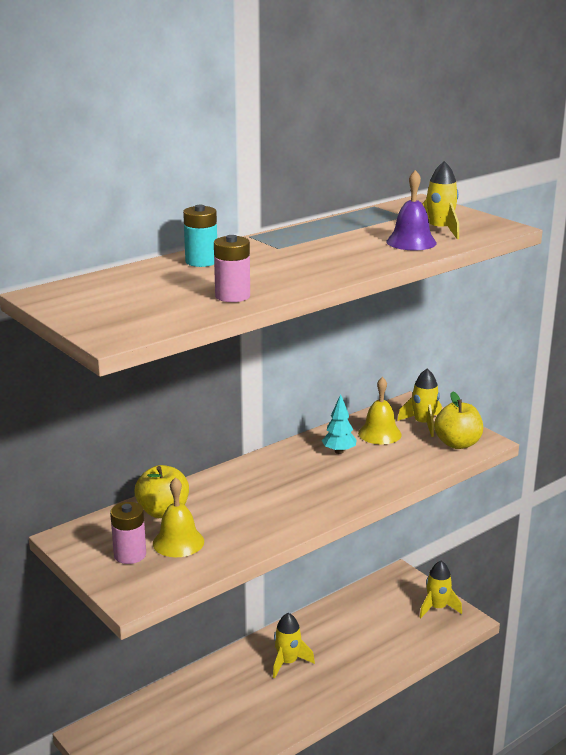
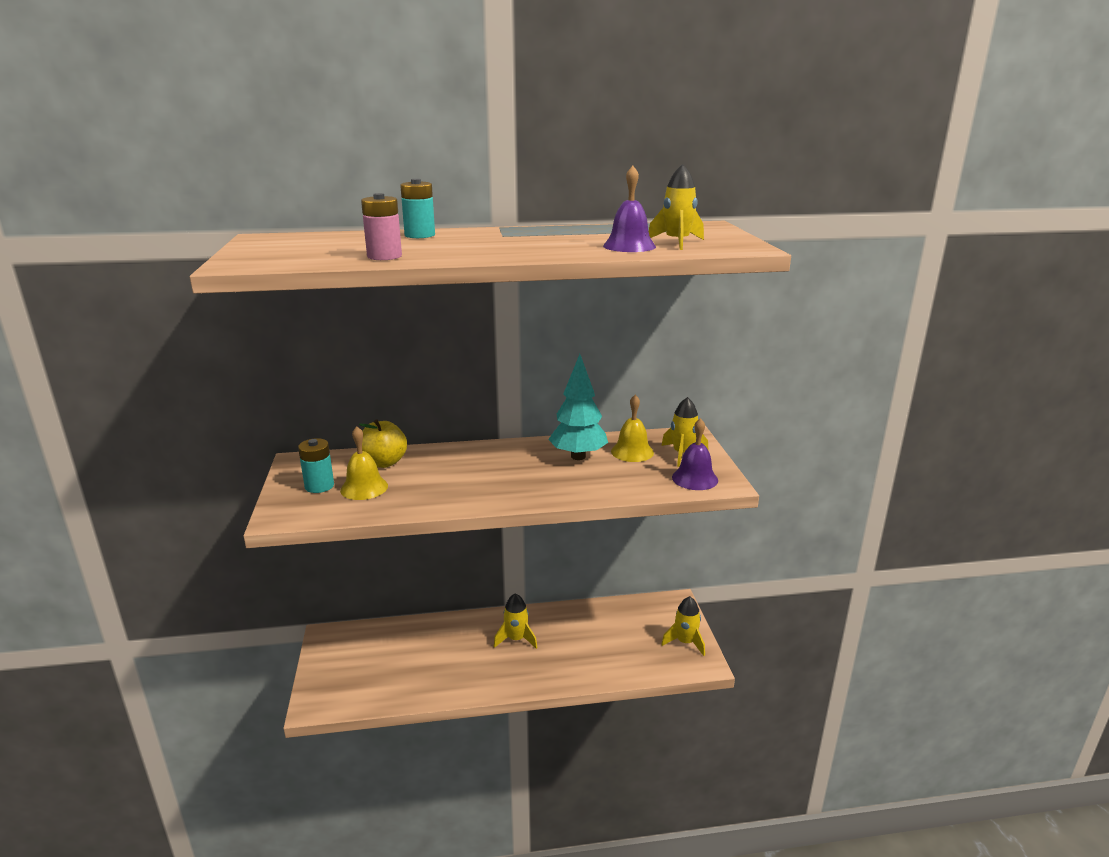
camera: 30 degrees right, 0 degrees up
pink battery [110,502,146,564] -> turquoise battery [298,438,334,493]
turquoise tree [322,394,357,454] -> turquoise tree [548,354,608,460], size x1.75
yellow apple [434,391,483,449] -> purple bell [672,418,718,490]

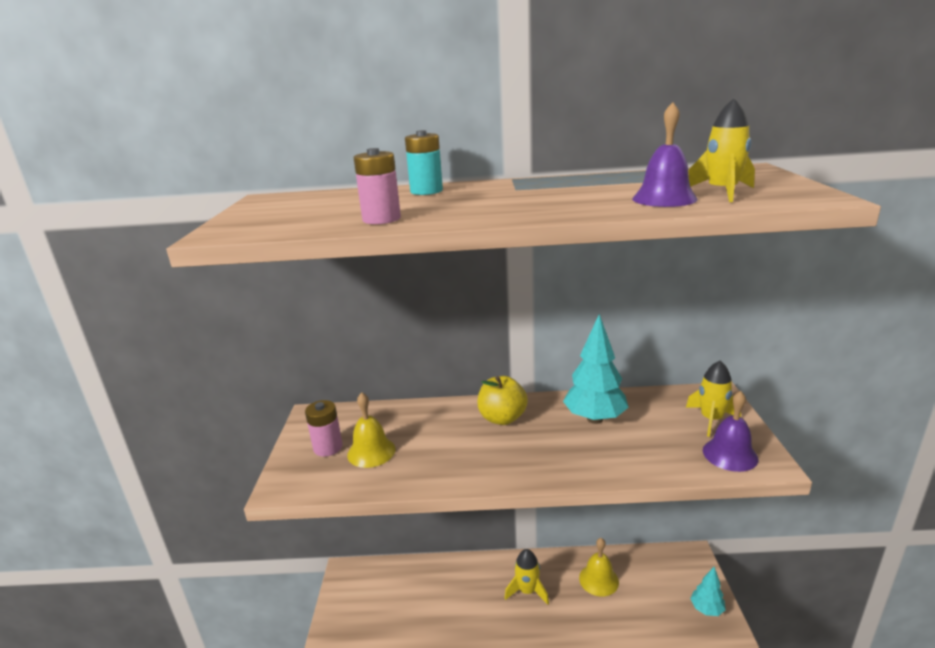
camera: 10 degrees right, 0 degrees up
turquoise battery [298,438,334,493] -> pink battery [305,400,343,457]
yellow apple [359,419,407,468] -> yellow apple moved to [477,376,528,425]
yellow bell [611,395,654,462] -> yellow bell moved to [579,538,619,597]
yellow rocket [661,596,705,656] -> turquoise tree [690,567,726,616]

